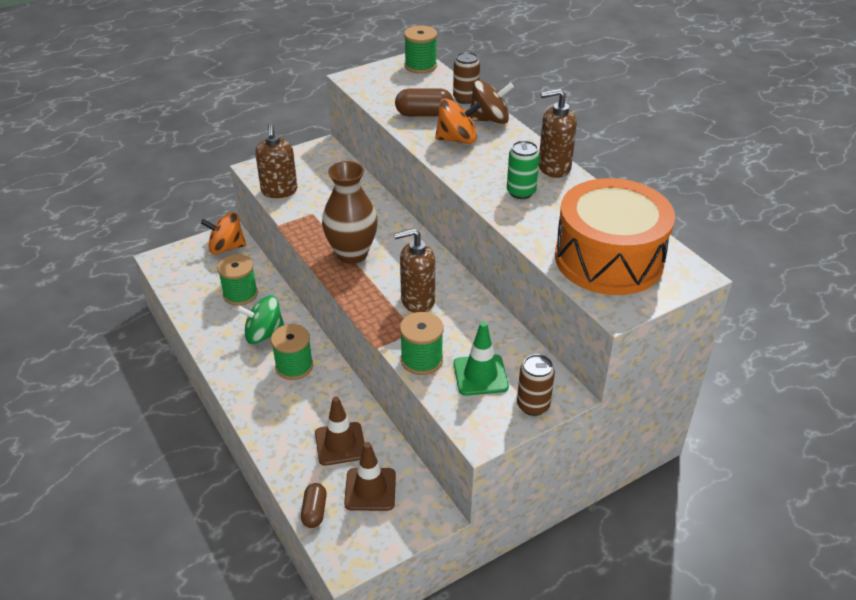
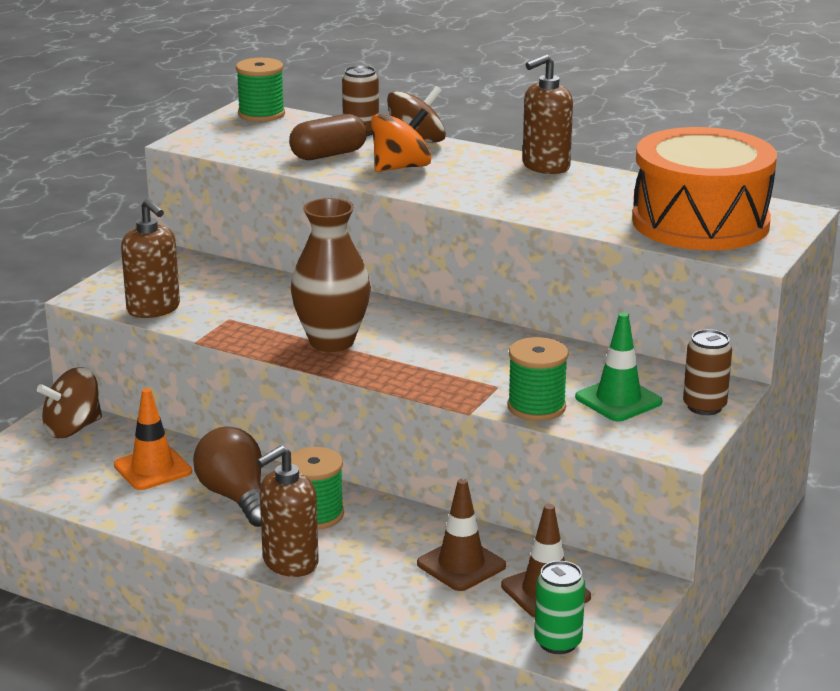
camera: 30 degrees left, 15 degrees down
orange spinning top [201,212,246,254] -> brown spinning top [37,367,102,438]
green spool [217,254,258,306] -> orange traffic cone [114,388,192,490]
green spinning top [236,295,284,344] -> brown light bulb [193,427,262,527]
brown capsule [301,483,327,528] -> none
brown soap dispenser [394,228,435,313] -> brown soap dispenser moved to [257,445,319,577]
green can [507,140,540,199] -> green can moved to [534,561,585,654]

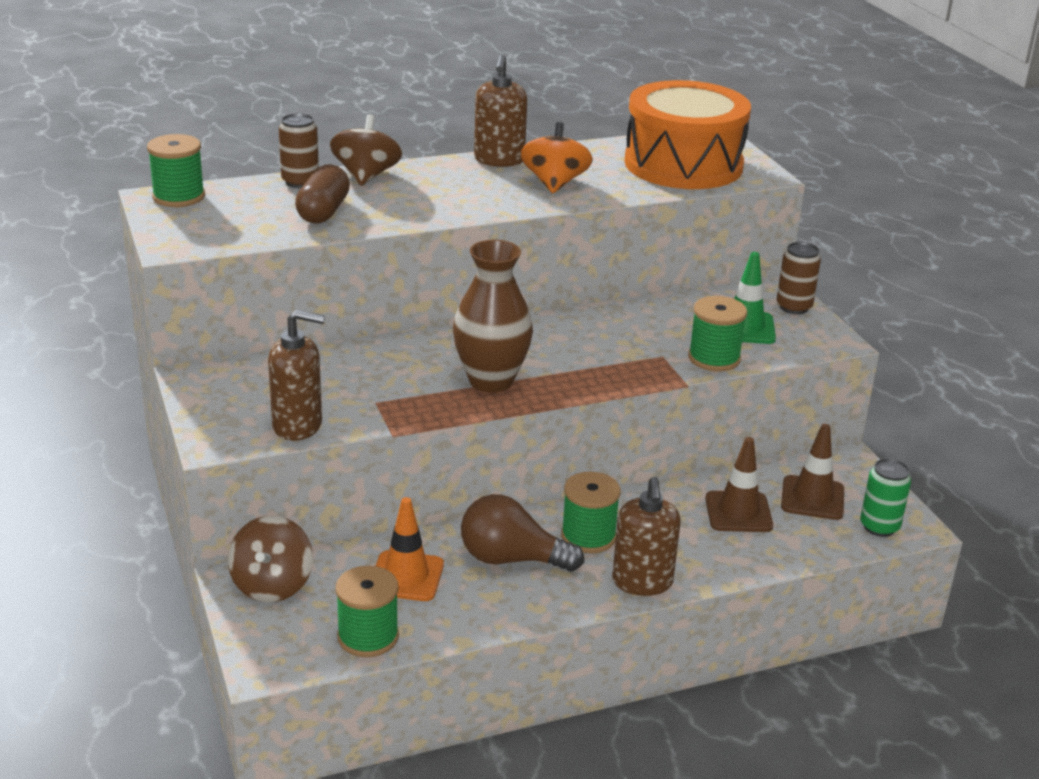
camera: 50 degrees left, 5 degrees up
orange spinning top [371,108,432,172] -> orange spinning top moved to [520,122,593,193]
none -> green spool [335,566,399,657]

